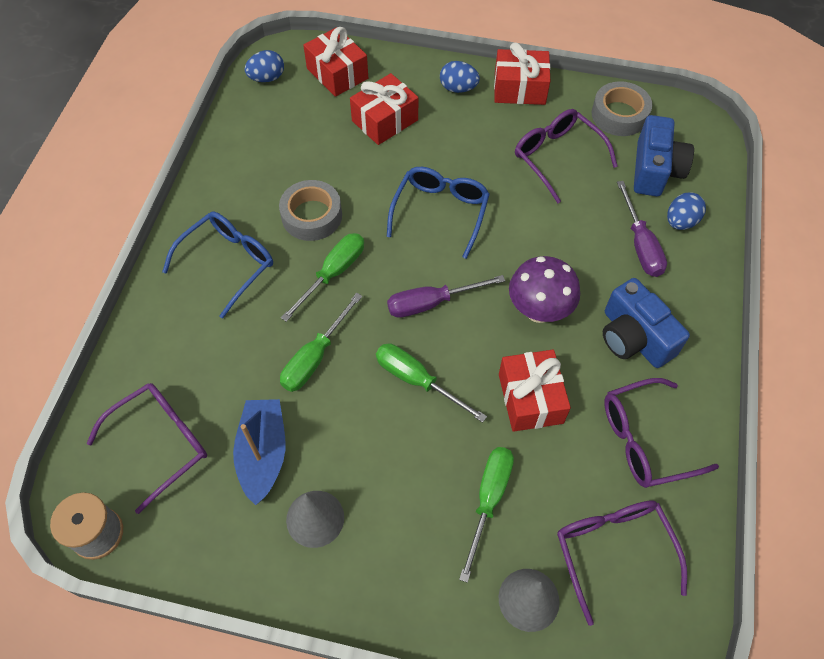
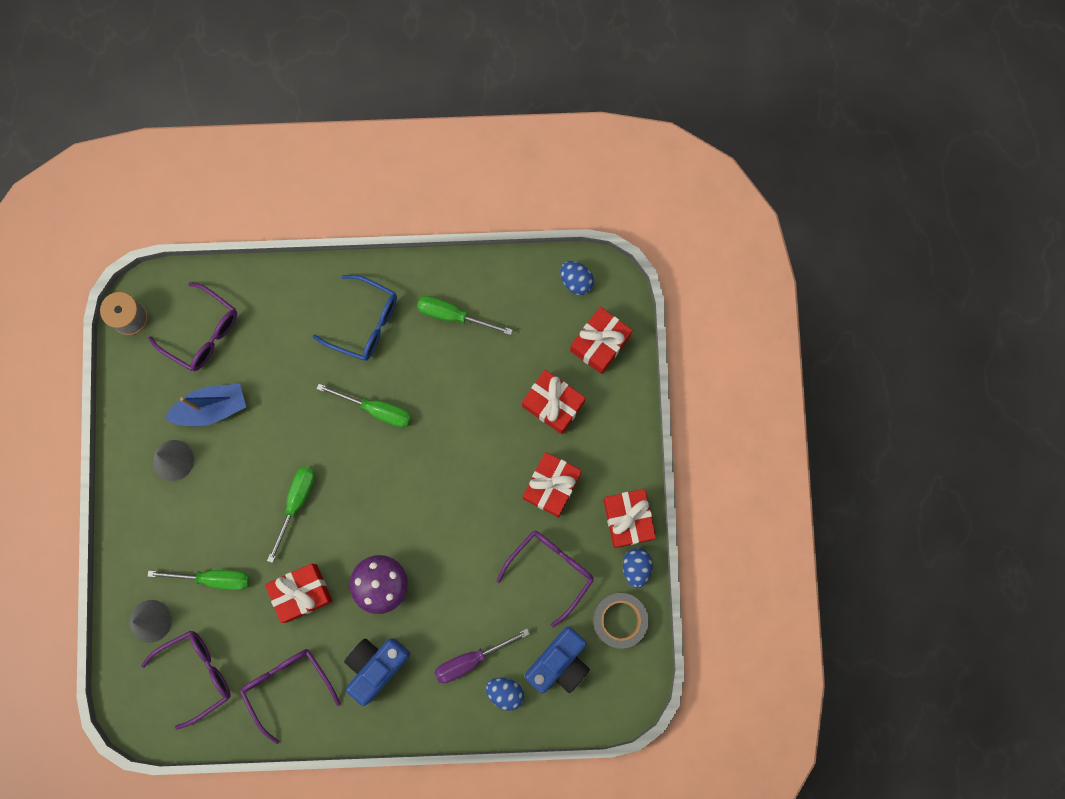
camera: 75 degrees right, 20 degrees up
grey tape [279,180,342,241] -> none
green screwdriver [280,293,363,392] -> green screwdriver moved to [417,296,512,335]
blue glasses [387,167,490,259] -> none
purple screwdriver [387,275,505,318] -> none
blue egg [440,61,480,93] -> blue egg moved to [623,548,652,588]
blue camera [634,115,694,196] -> blue camera turned 45 degrees counterclockwise [525,626,590,693]
none -> red gift [523,452,582,517]

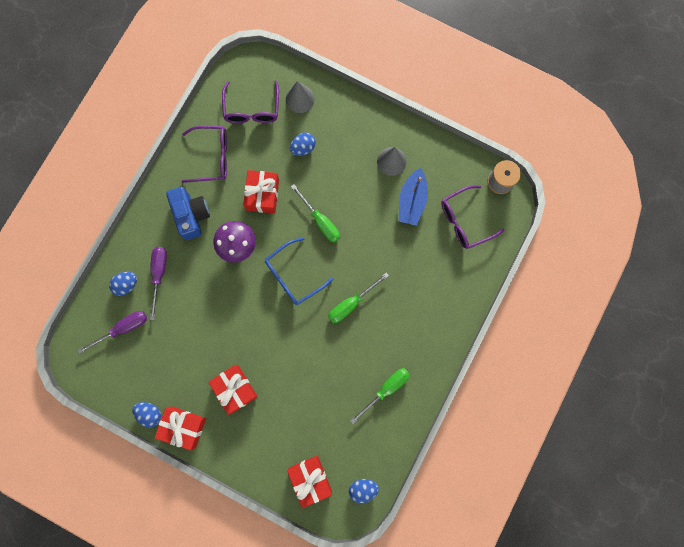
camera: 120 degrees right, 0 degrees up
green screwdriver [148,570,250,590] -> blue egg [290,132,316,156]
blue glasses [312,275,397,361] -> blue glasses moved to [265,237,334,305]
purple glasses [496,531,594,627] -> none
red gift [522,370,586,434] -> none
blue camera [525,626,590,693] -> purple screwdriver [77,311,147,354]
grey tape [593,593,649,649] -> none

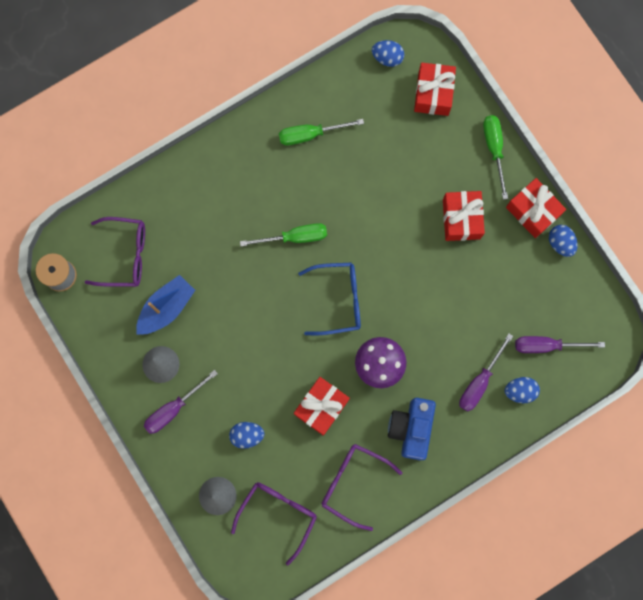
camera: 150 degrees left, 0 degrees up
green screwdriver [291,184,340,243] -> green screwdriver moved to [483,115,508,200]
none -> purple screwdriver [144,370,218,434]

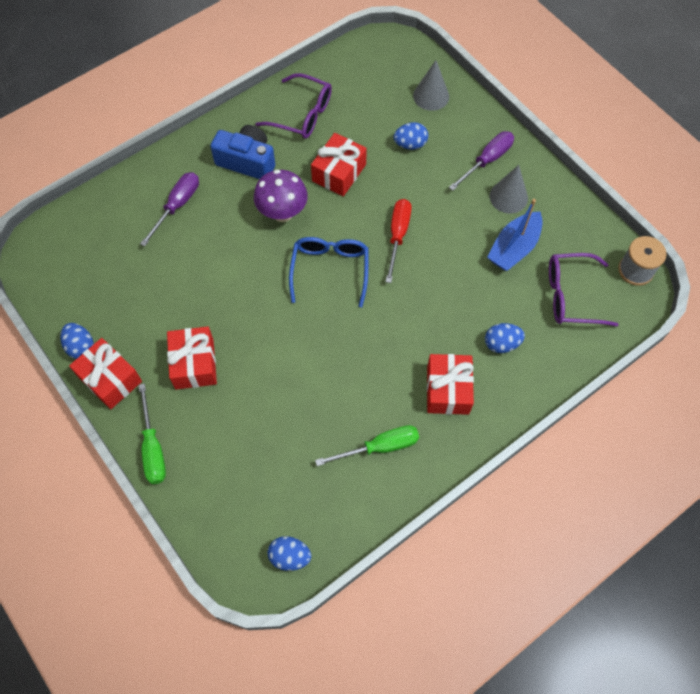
camera: 175 degrees right, 15 degrees down
purple glasses [231,482,317,566] -> none
green screwdriver [240,223,327,246] -> none
blue glasses [298,263,361,335] -> blue glasses turned 105 degrees clockwise [289,237,368,307]
blue camera [388,398,436,460] -> blue camera turned 75 degrees counterclockwise [210,125,275,179]
red gift [414,63,456,116] -> red gift moved to [427,354,474,415]
blue egg [505,377,540,403] -> blue egg moved to [485,323,525,353]
purple screwdriver [515,336,605,353] -> none
none -> red screwdriver [386,199,412,283]

